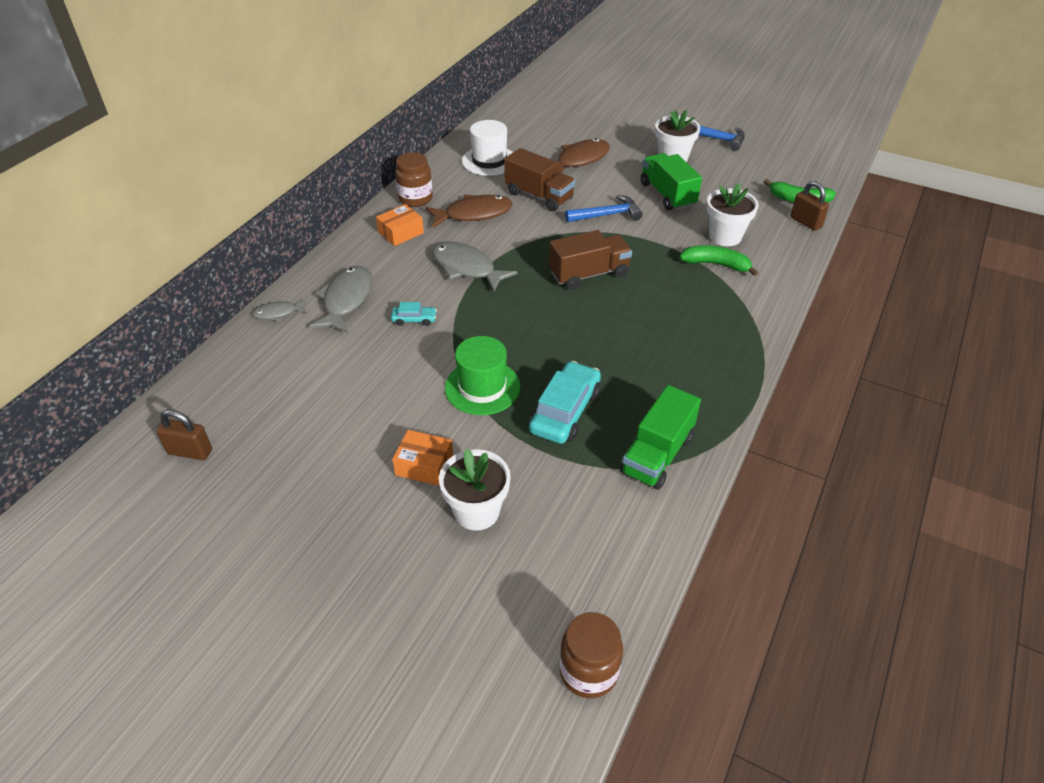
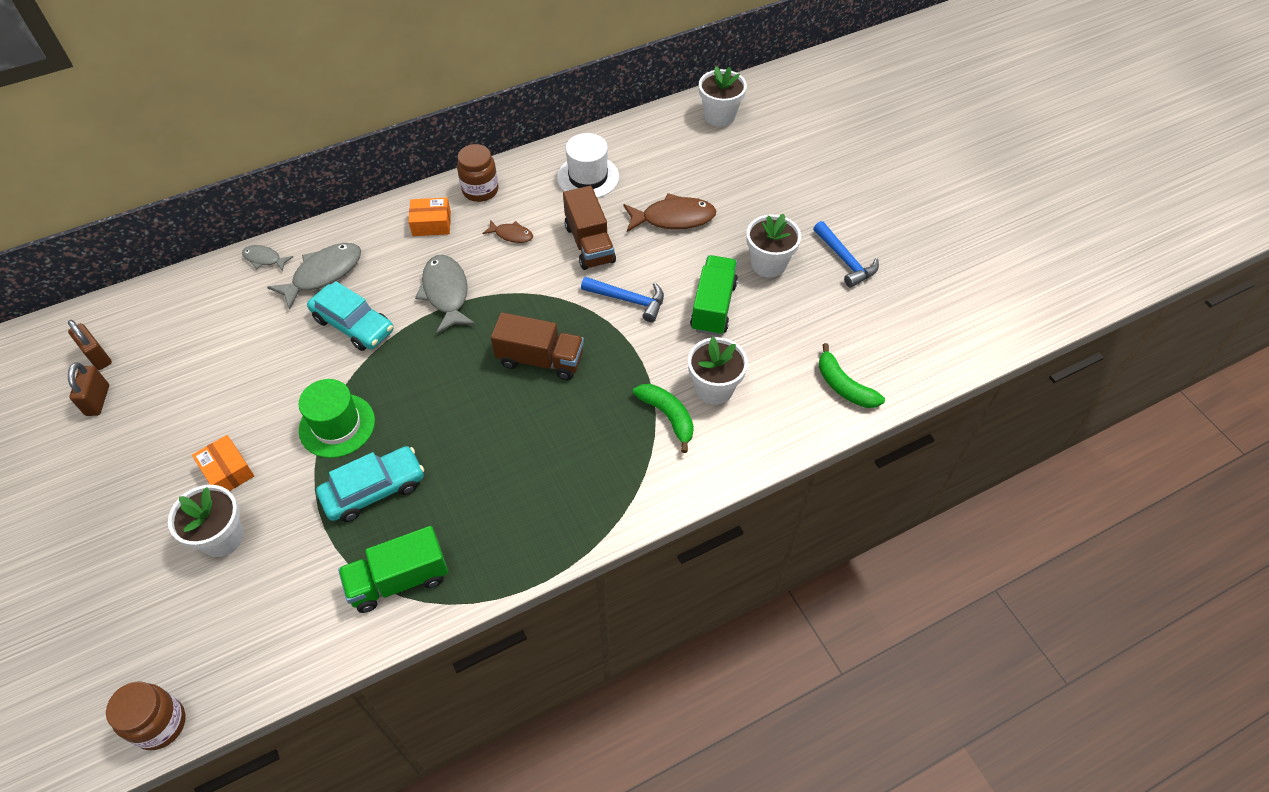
camera: 35 degrees right, 10 degrees up
turquoise car [391,302,437,326] -> turquoise car [307,281,393,351], size x2.02
brown fish [425,195,512,228] -> brown fish [482,220,533,243], size x0.54
brown padlock [791,181,829,231] -> brown padlock moved to [68,363,109,416]
none -> white flower pot [699,66,747,127]

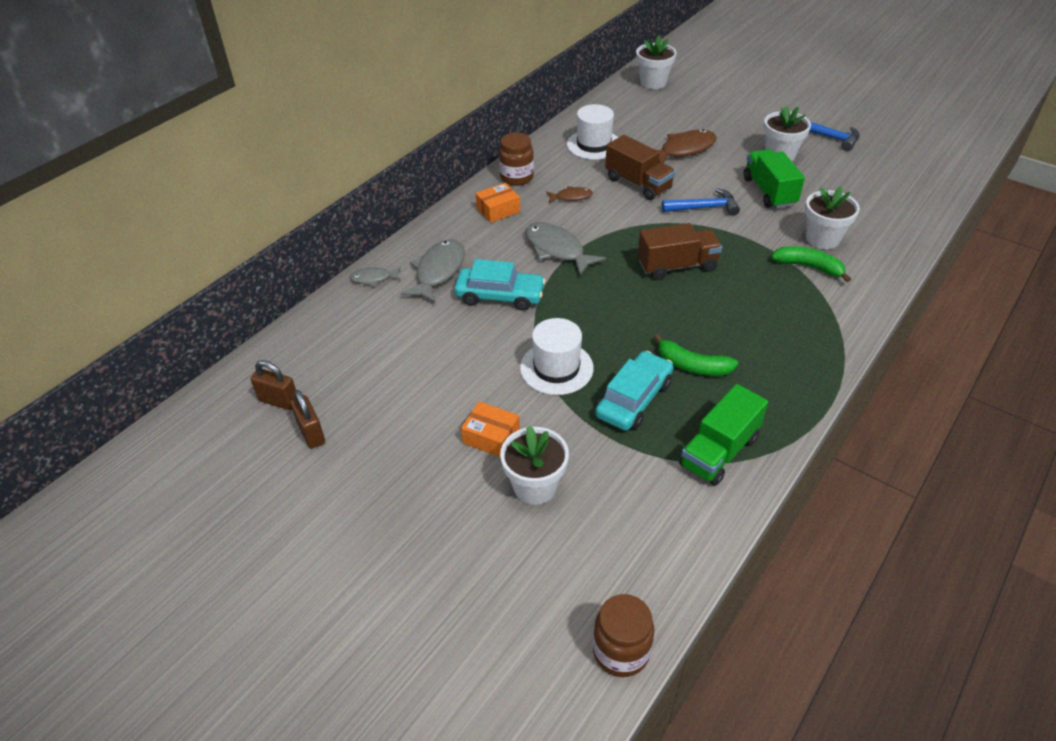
camera: 25 degrees left, 10 degrees down
green hat [299,379,375,458] -> white hat [520,318,594,395]
green banana [819,343,885,408] -> green banana moved to [654,334,738,376]

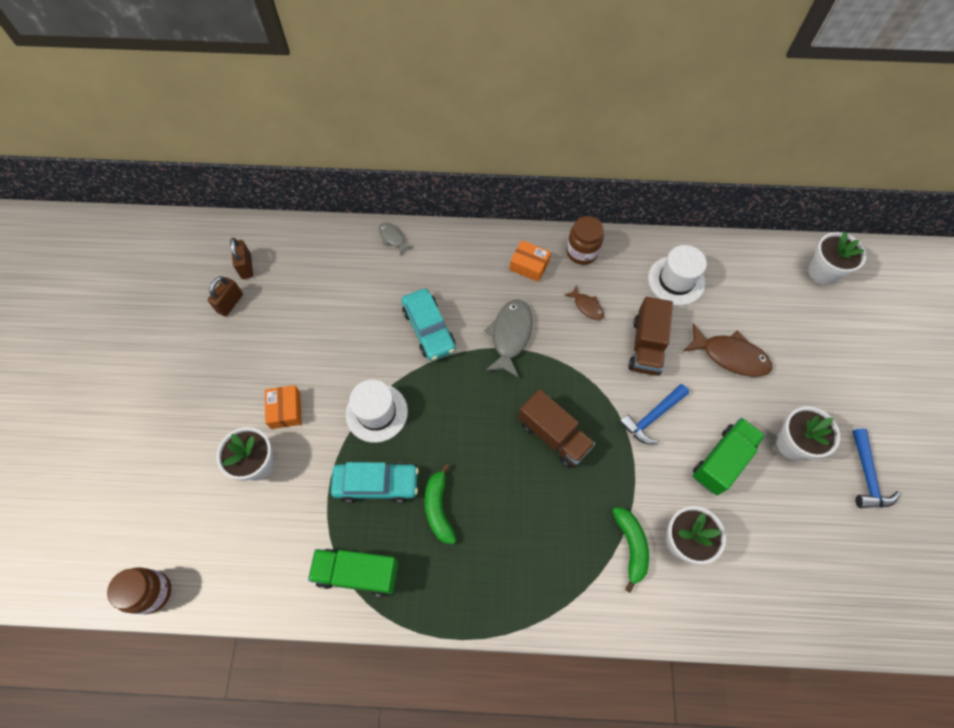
camera: 55 degrees right, 20 degrees up
grey fish [400,239,465,304] -> none
blue hammer [662,188,740,216] -> blue hammer turned 90 degrees clockwise [619,384,689,444]

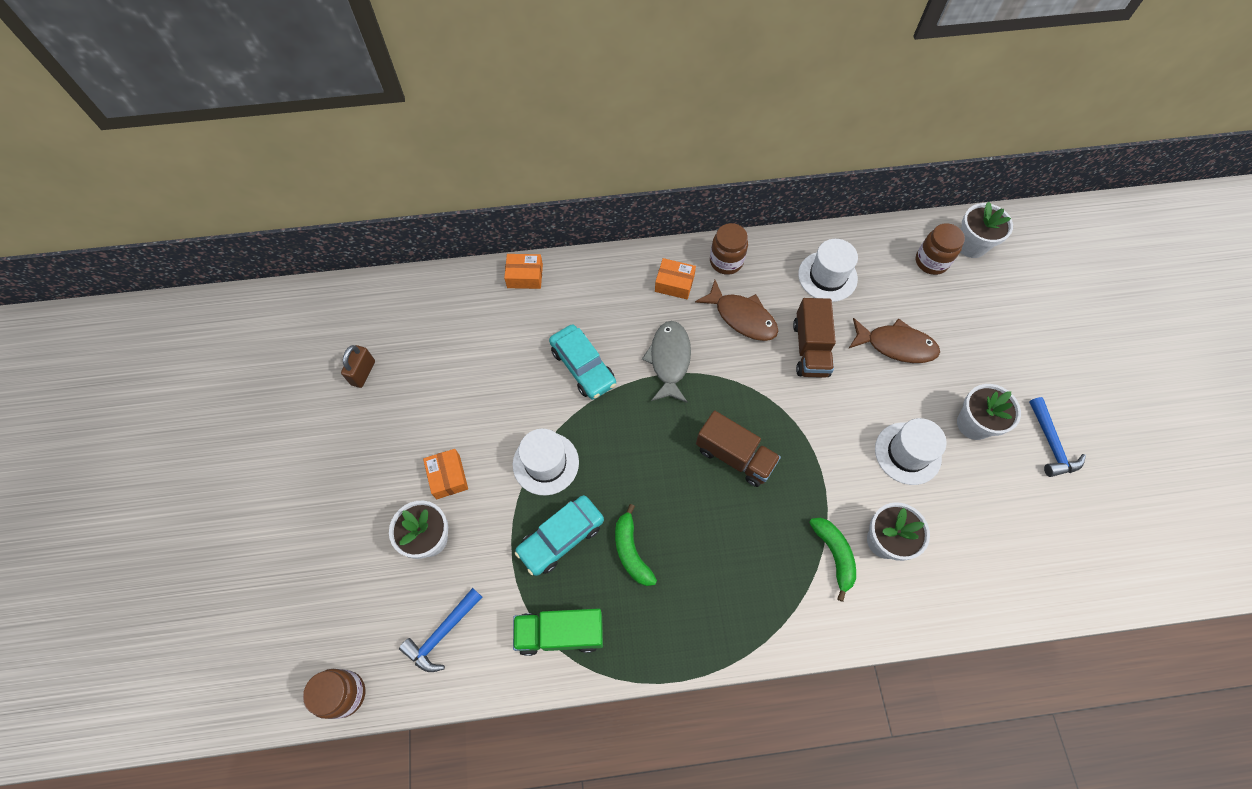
camera: 10 degrees left, 0 degrees up
brown padlock [230,238,253,279] -> none
turquoise car [331,462,419,503] -> turquoise car turned 150 degrees clockwise [515,495,604,576]
grey fish [379,223,414,256] -> orange box [504,254,543,289]
brown fish [565,285,604,320] -> brown fish [695,280,778,341], size x1.84
blue hammer [619,384,689,444] -> blue hammer moved to [399,588,483,672]
green truck [693,418,765,496] -> white hat [875,418,946,485]
none -> brown jar [916,223,965,275]

